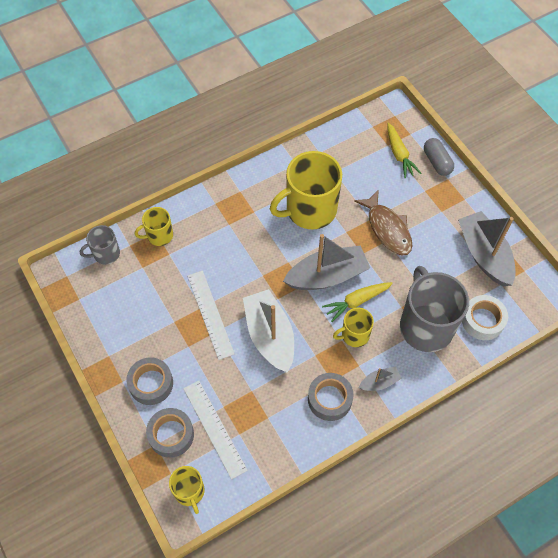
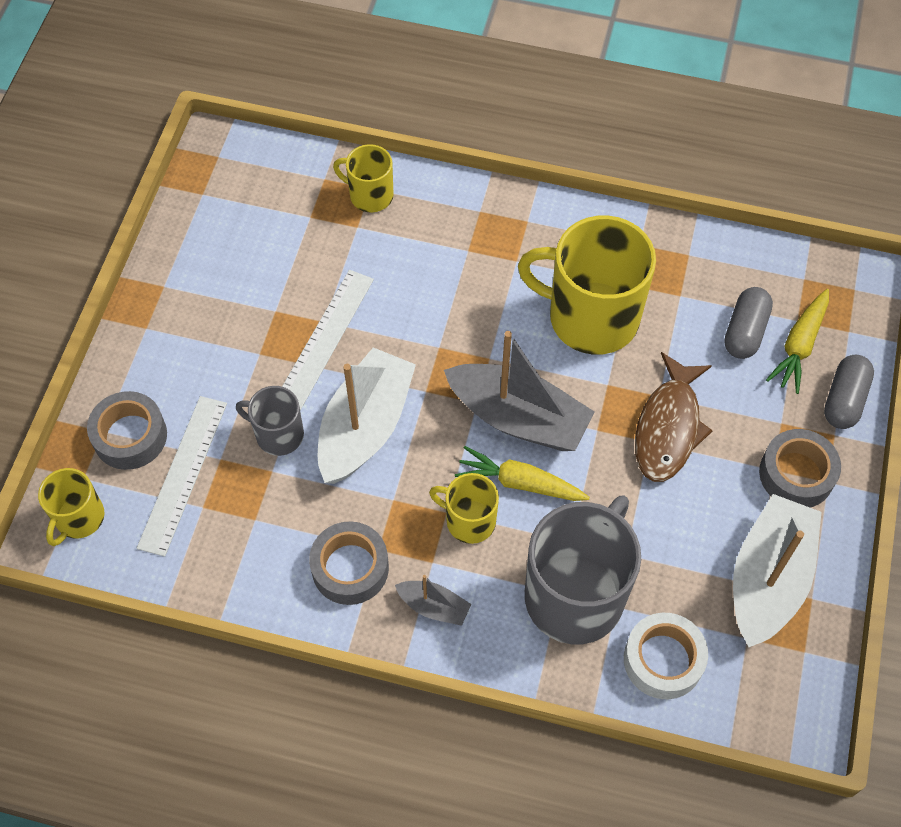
camera: 45 degrees right, 0 degrees up
grey mug [80,225,120,265] -> grey mug moved to [236,386,304,456]
grey tape [126,357,173,405] -> grey tape moved to [759,429,841,507]
grey boat [458,211,516,286] -> white boat [733,494,822,647]
none -> grey capsule [724,287,773,359]

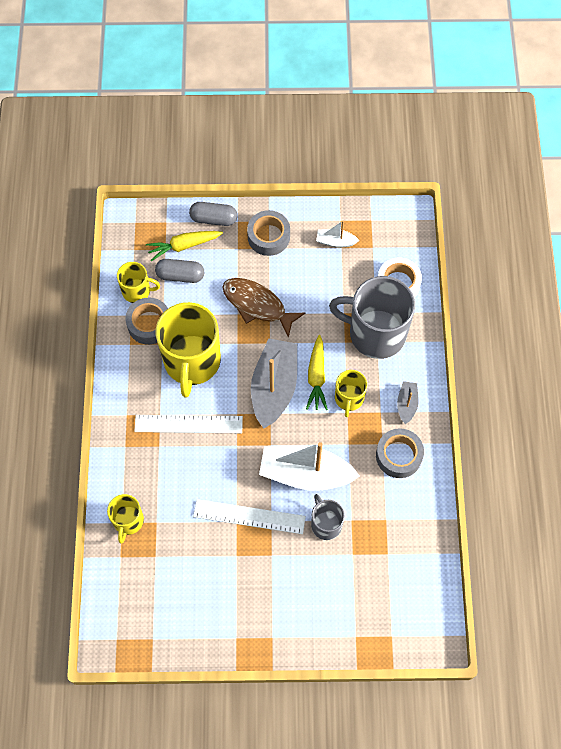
camera: 105 degrees left, 5 degrees up
yellow mug [38,468,105,546] -> yellow mug moved to [117,262,160,303]
grey tape [87,391,167,470] -> grey tape moved to [125,298,168,345]
white ruler [137,396,227,557] -> white ruler moved to [134,415,243,433]
grey mug [236,386,304,456] -> grey mug turned 150 degrees clockwise [311,494,345,540]
brown fish [635,352,713,482] -> brown fish turned 150 degrees counterclockwise [222,278,306,338]
white boat [733,494,822,647] -> white boat [316,221,360,248], size x0.47
yellow carrot [766,289,829,394] -> yellow carrot turned 150 degrees clockwise [146,231,223,261]

